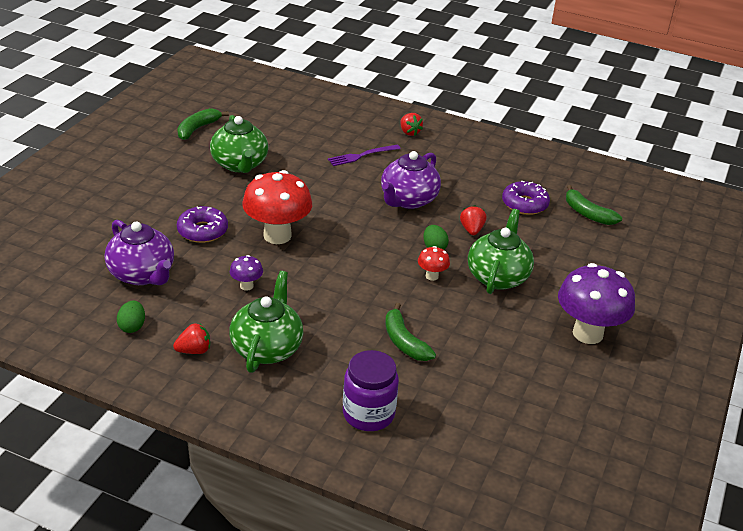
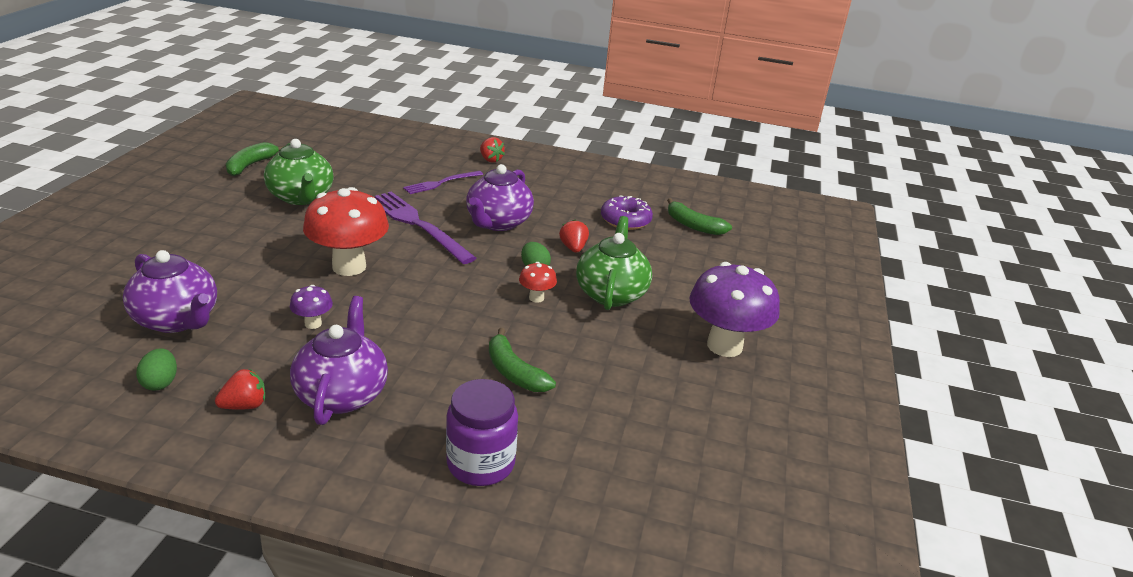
camera: 10 degrees left, 5 degrees down
purple donut [177,206,228,243] -> none
green teapot [229,271,303,373] -> purple teapot [290,296,388,425]
none -> purple fork [375,192,476,264]

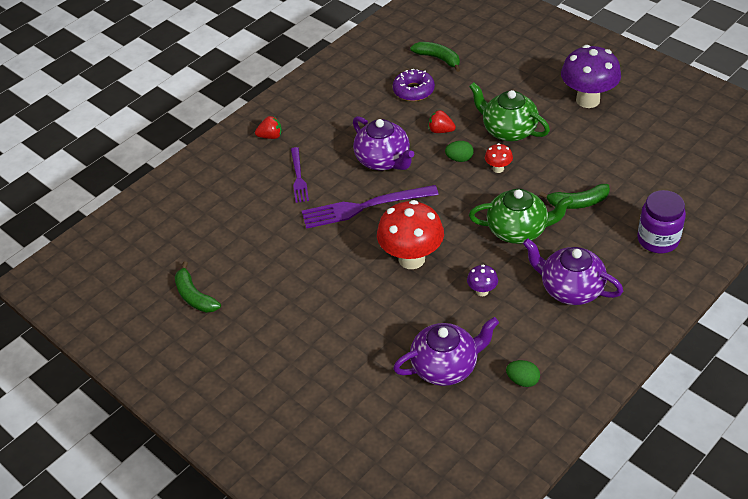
camera: 55 degrees left, 15 degrees up
red strawberry [215,369,265,410] -> none
green teapot [264,139,334,205] -> green teapot moved to [469,189,573,244]
green banana [667,198,732,235] -> green banana turned 120 degrees counterclockwise [410,42,460,72]

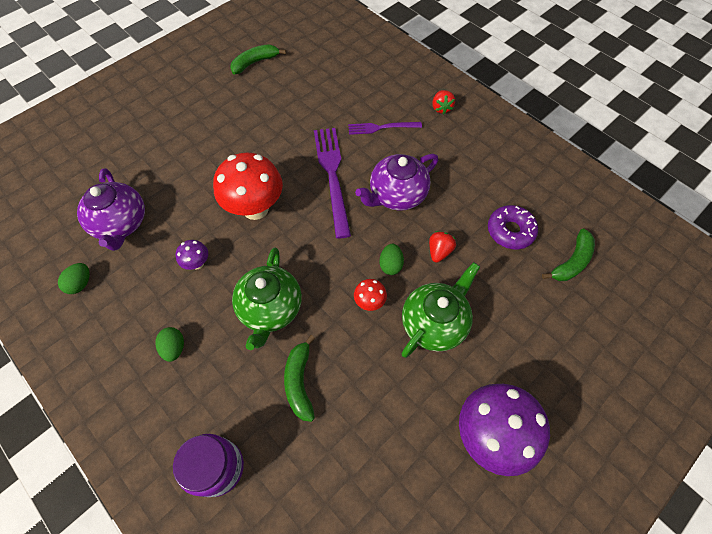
camera: 90 degrees right, 15 degrees up
purple teapot [523,238,623,305] -> green egg [155,327,184,362]

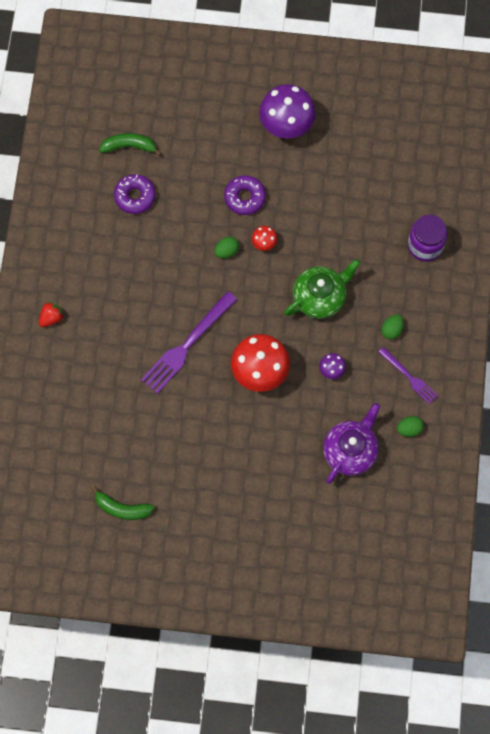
camera: 130 degrees left, 10 degrees up
green banana [284,335,315,422] -> none
purple fork [348,122,422,135] -> purple fork moved to [378,347,438,404]
purple teapot [355,154,438,211] -> none
green teapot [402,262,480,358] -> purple donut [224,175,266,215]
red strawberry [429,231,456,263] -> none

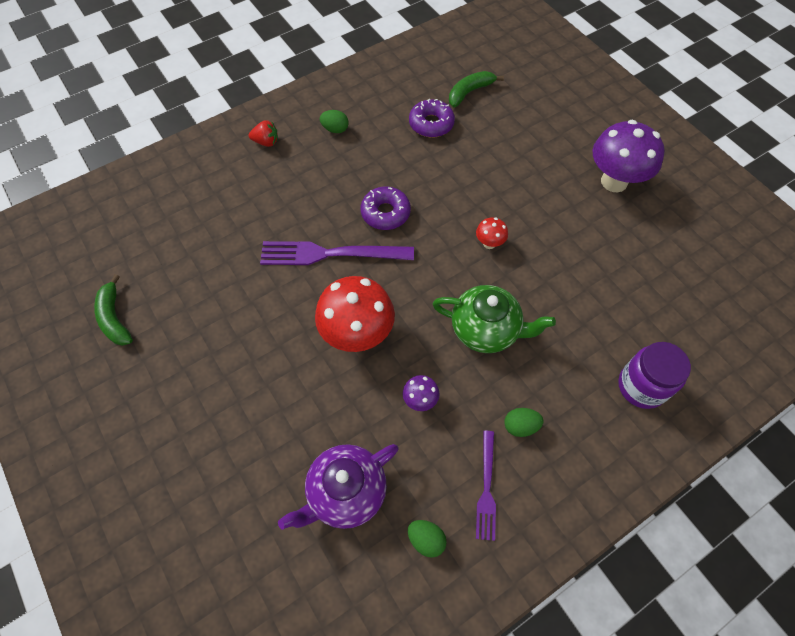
camera: 50 degrees right, 10 degrees down
green banana [99,133,162,156] -> green banana turned 90 degrees counterclockwise [449,71,504,107]
green egg [214,237,239,258] -> green egg moved to [320,110,349,133]
purple donut [224,175,266,215] -> purple donut moved to [361,186,411,230]
purple teapot [323,403,380,484] -> purple teapot turned 150 degrees clockwise [278,444,399,530]

